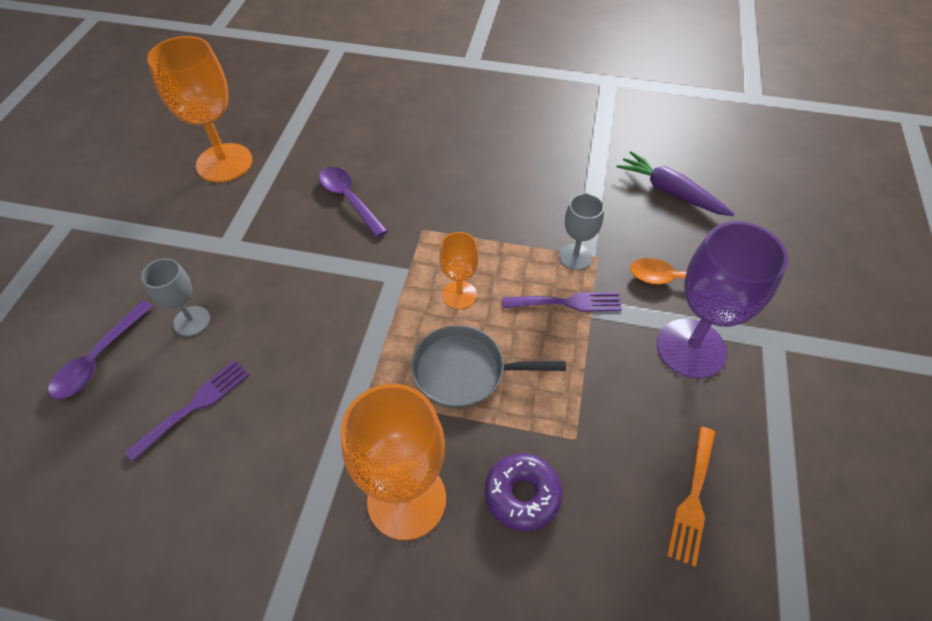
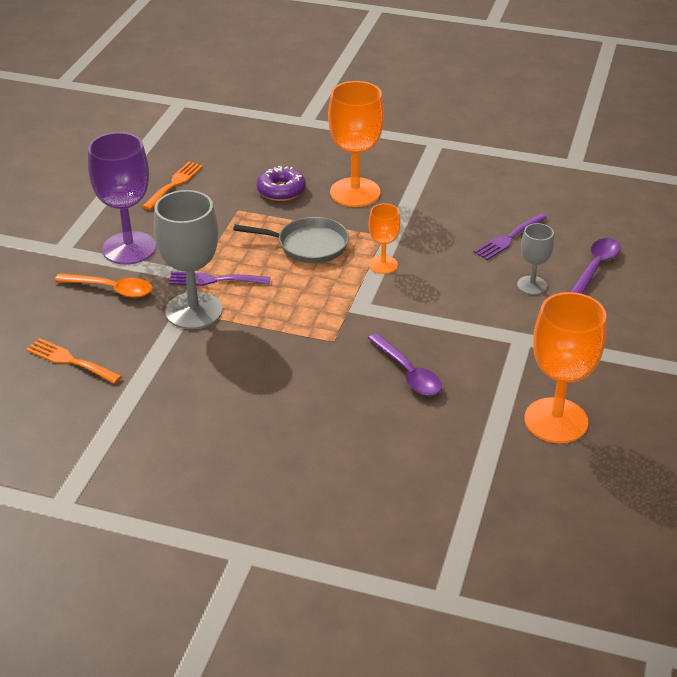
camera: 175 degrees left, 15 degrees down
orange goblet [439,232,479,309] -> orange goblet moved to [369,203,400,274]
grey goblet [559,193,604,270] -> grey goblet [154,190,222,330], size x1.87
purple carrot [617,151,734,216] -> orange fork [26,338,122,384]

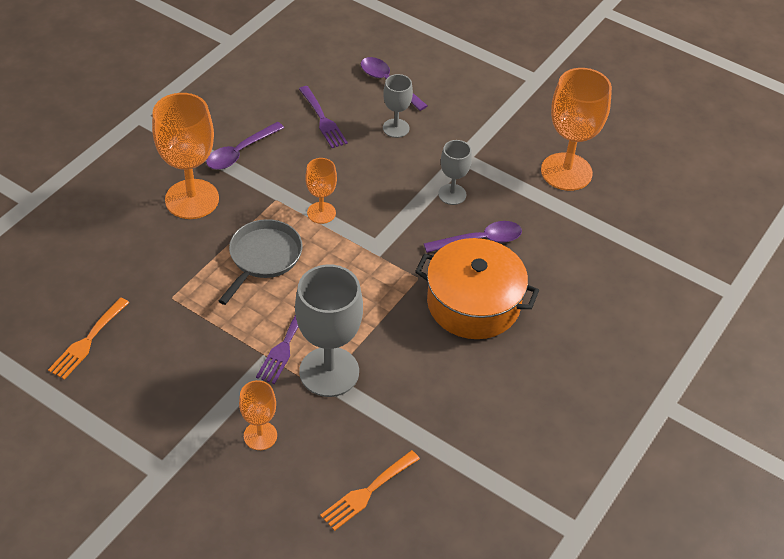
camera: 75 degrees left, 10 degrees up
orange spoon [55,273,152,298] -> orange goblet [239,380,277,450]
purple goblet [88,132,156,265] -> none
orange fork [142,162,203,210] -> orange fork turned 105 degrees counterclockwise [48,297,129,380]
purple donut [257,166,306,201] -> none
none -> purple spoon [206,122,284,170]
none -> orange pot [415,238,539,339]
none -> grey goblet [438,140,472,205]

